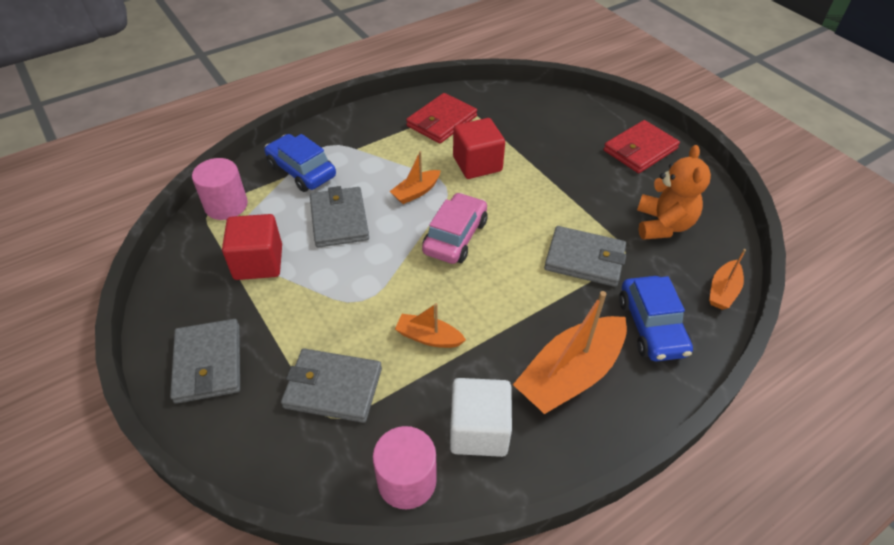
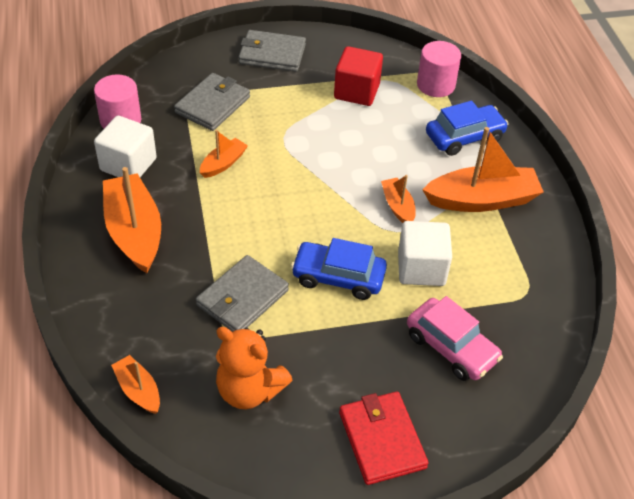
camera: 110 degrees right, 0 degrees up
grey wallet [310,186,369,248] -> none
red wallet [406,93,477,143] -> none
pink car [422,192,487,264] -> pink car moved to [407,296,503,381]
red cube [453,118,505,179] -> white cube [398,221,452,286]
blue car [619,276,693,361] -> blue car moved to [291,238,387,300]
none -> orange boat [422,127,544,212]

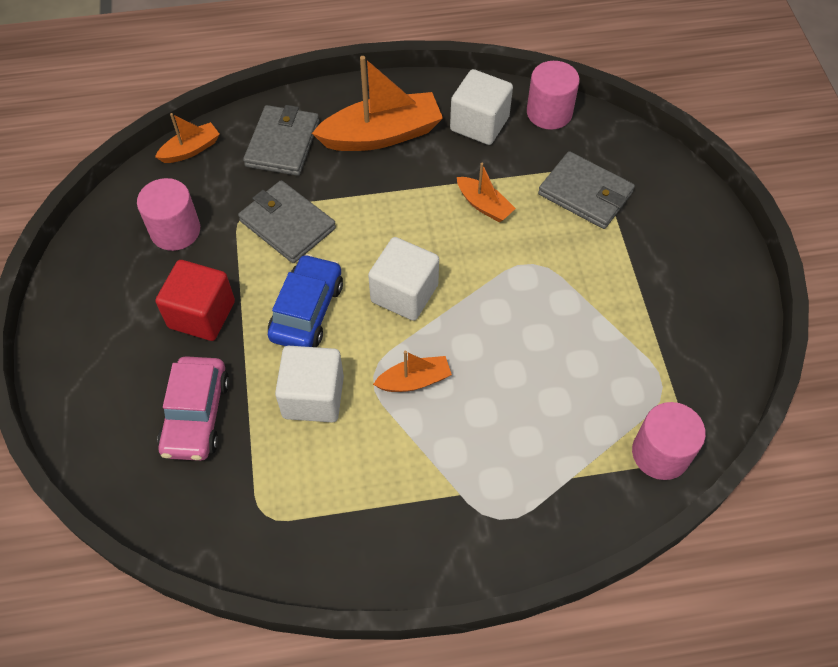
camera: 95 degrees right, 10 degrees up
orange teddy bear [216,327,293,409] -> pink cylinder [137,178,200,251]
grey wallet [238,30,306,72] -> grey wallet moved to [243,105,319,176]
red cube [334,46,383,106] -> red cube moved to [155,260,235,341]
red wallet [339,391,429,485] -> none
pink car [407,296,503,381] -> pink car turned 45 degrees counterclockwise [157,356,230,461]
orange boat [422,127,544,212] -> none
blue car [426,101,509,156] -> none
none -> white cube [368,237,439,321]

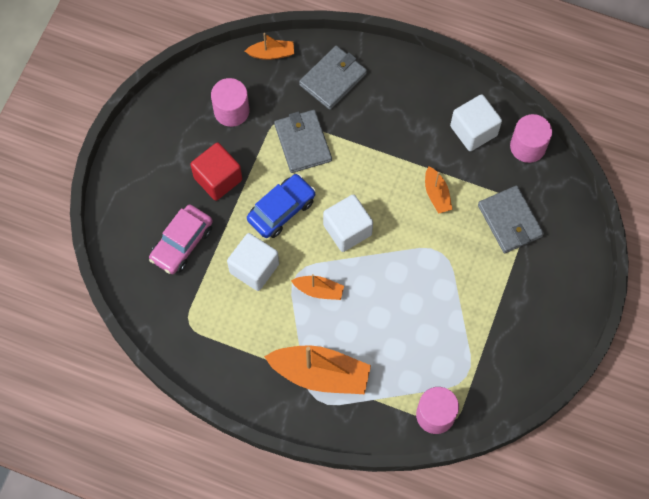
camera: 30 degrees right, 10 degrees up
orange boat [312,56,443,151] -> orange boat moved to [264,345,371,394]

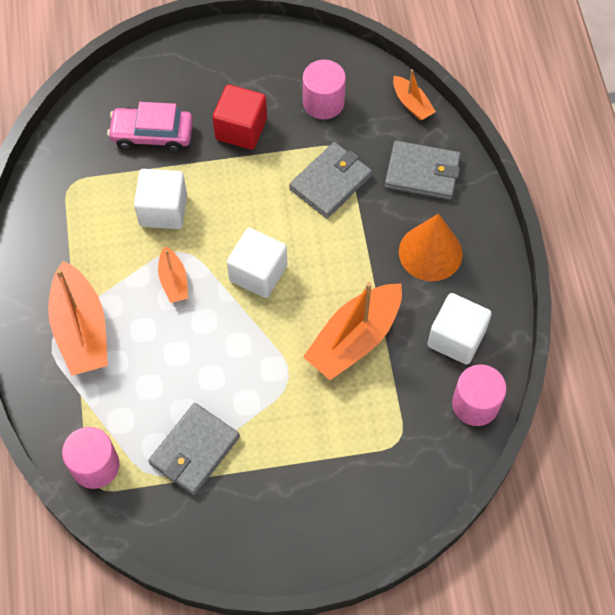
camera: 60 degrees right, 5 degrees down
blue car [247,174,316,238] -> none
orange boat [425,166,452,214] -> orange boat [303,282,402,380], size x1.94
grey wallet [478,185,544,253] -> grey wallet moved to [148,403,240,495]
none -> orange cone [399,213,463,281]

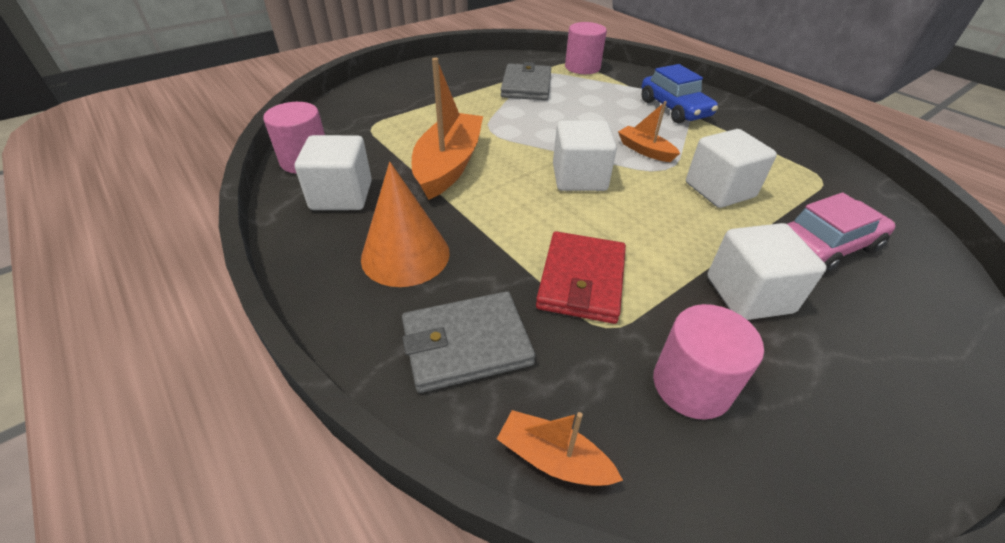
camera: 150 degrees right, 20 degrees down
orange boat [48,261,108,376] -> blue car [642,64,718,123]
red cube [212,84,267,150] -> white cube [707,223,827,320]
grey wallet [289,142,372,218] -> red wallet [536,232,626,324]

